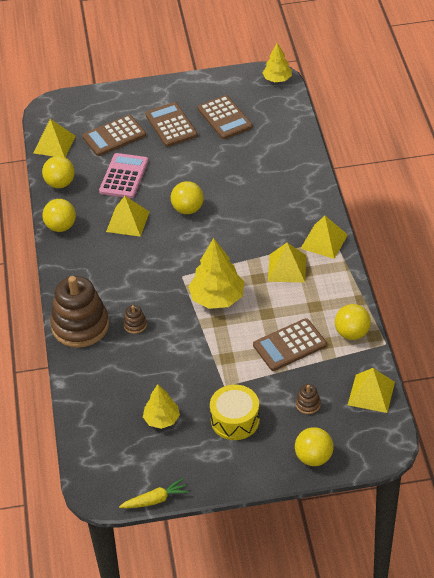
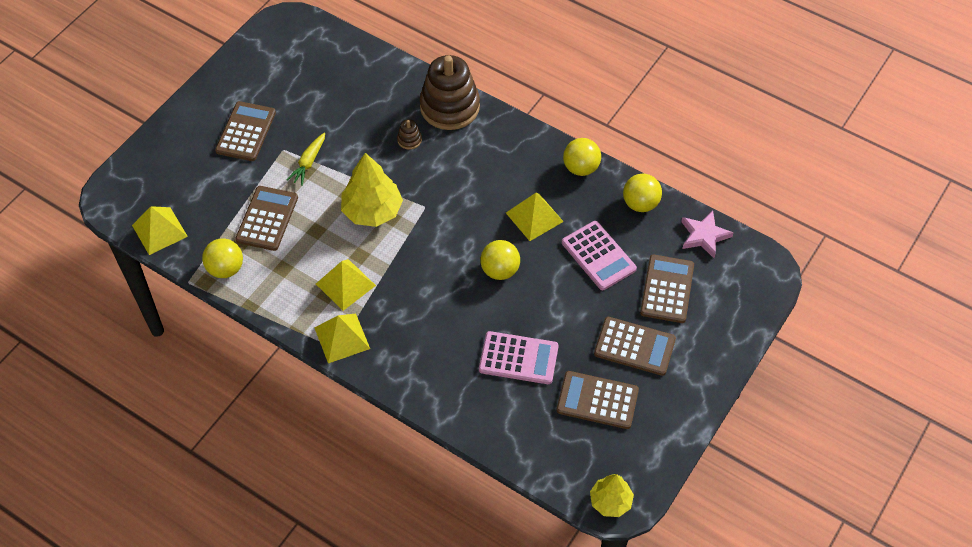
camera: 130 degrees right, 10 degrees up
yellow pyramid [33,119,76,157] -> pink star [681,211,733,258]
yellow carrot [119,478,189,508] -> yellow carrot moved to [287,133,325,186]
yellow tree [143,384,180,429] -> none
yellow drum [210,385,260,440] -> brown calculator [215,101,276,161]
yellow ball [295,427,333,466] -> none
brown stacking toy [296,384,321,414] -> none
none -> pink calculator [479,331,559,384]

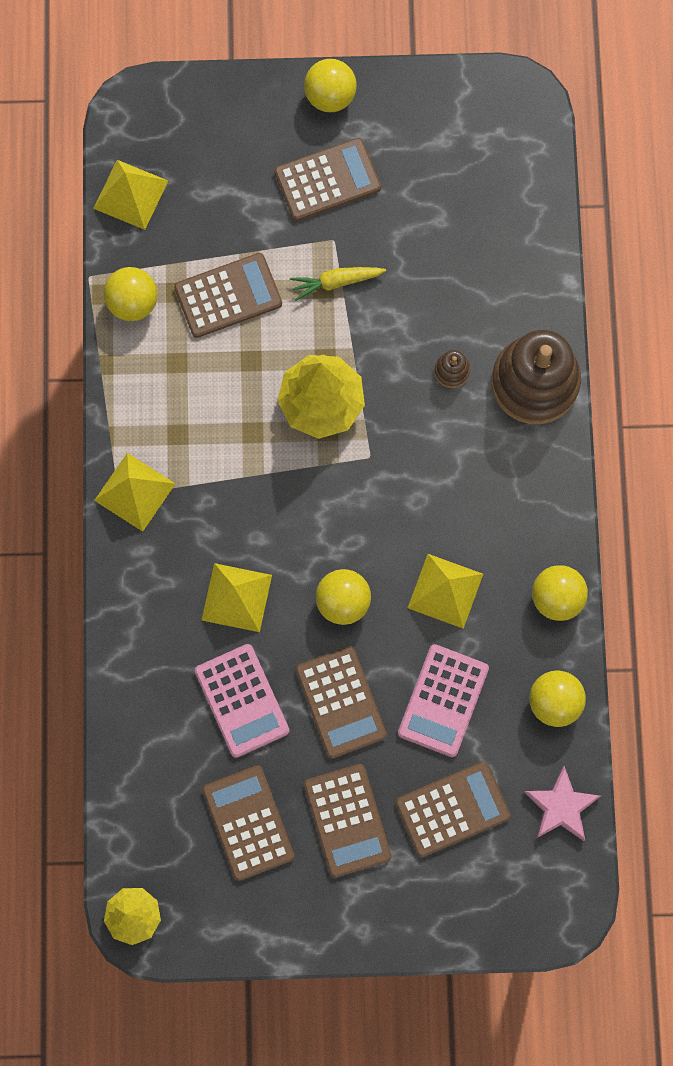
camera: 55 degrees right, 20 degrees up
yellow pyramid [316,259,376,311] -> yellow pyramid moved to [202,563,272,632]
none -> brown calculator [296,646,387,759]
none -> yellow ball [304,59,357,112]

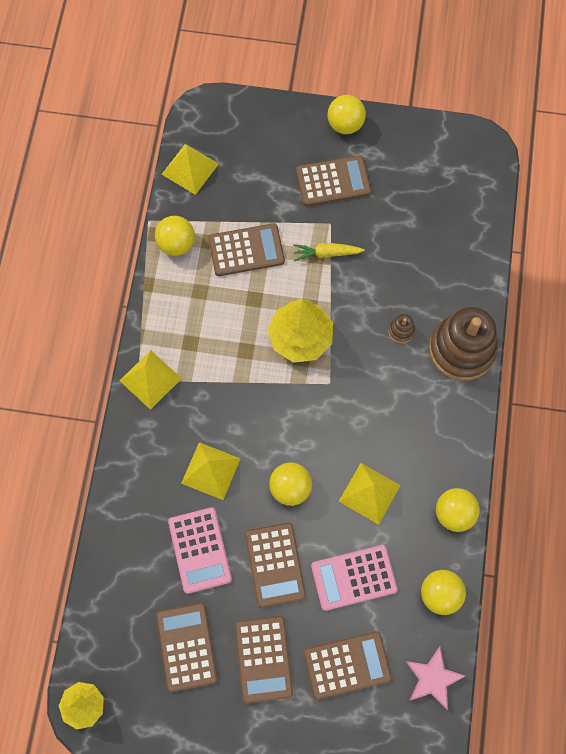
camera: 10 degrees right, 5 degrees down
pink calculator [398,644,489,757] -> pink calculator turned 45 degrees clockwise [311,545,398,611]

